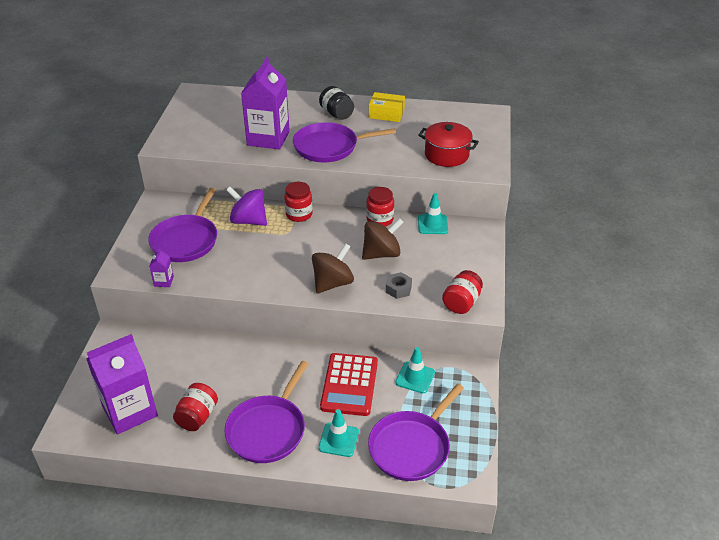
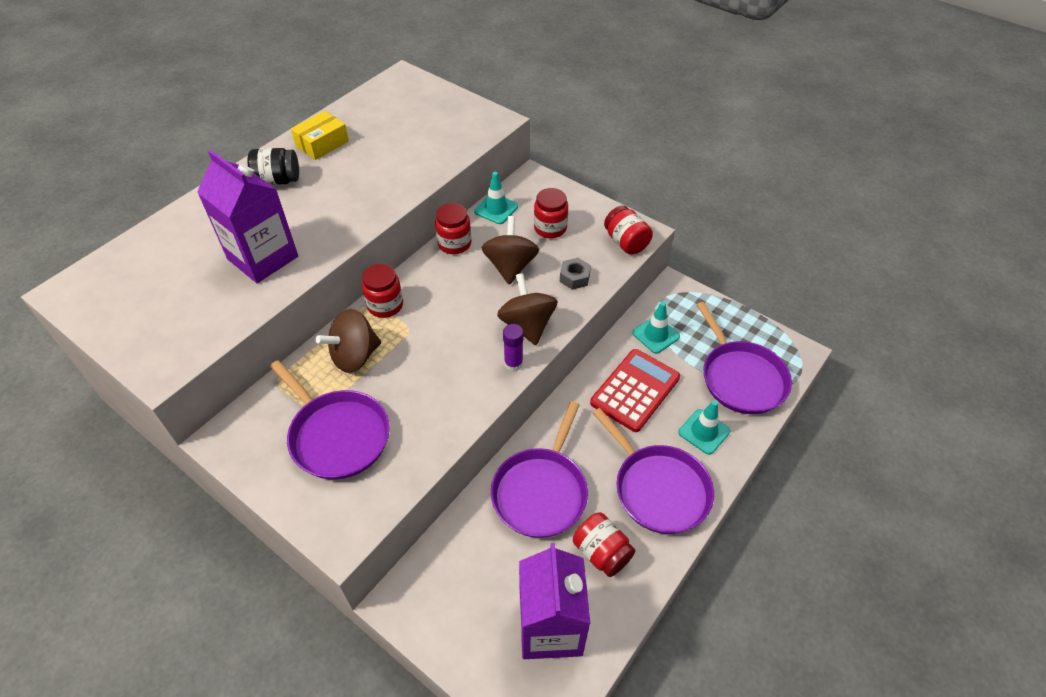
camera: 60 degrees left, 10 degrees up
purple carton [149,248,174,287] -> none
purple spinning top [226,187,267,226] -> brown spinning top [316,309,381,373]
purple pan [293,122,396,163] -> purple pan moved to [491,401,588,538]
red calculator [320,353,378,416] -> red calculator turned 90 degrees counterclockwise [590,349,680,432]
red pot [418,122,479,167] -> none
none -> purple glue stick [503,324,523,371]
none -> red jar [534,188,568,238]

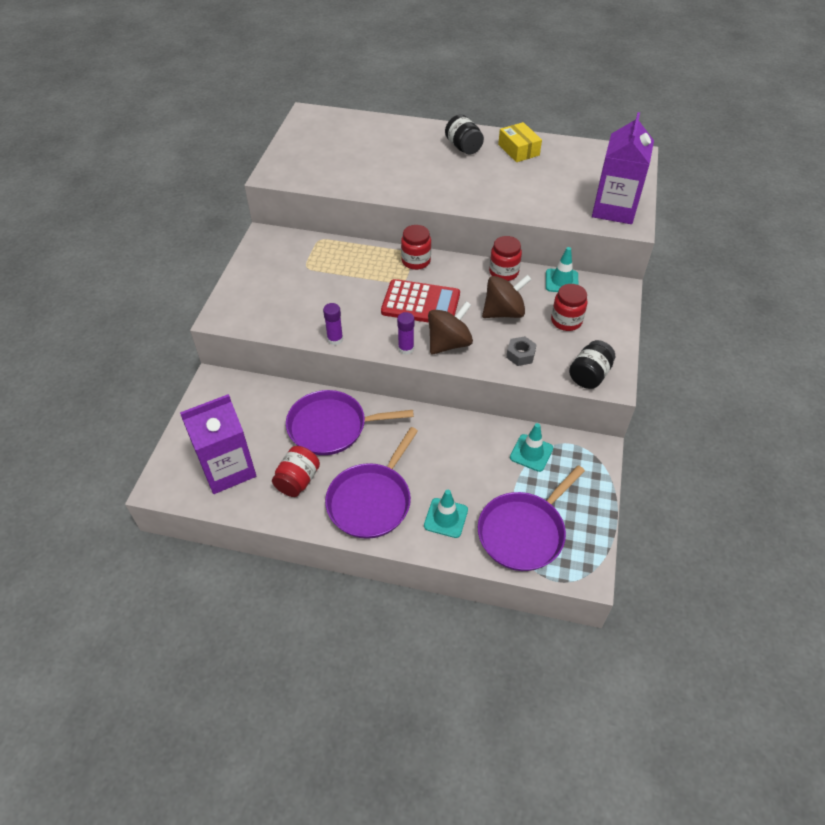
camera: 65 degrees right, 0 degrees up
purple carton [197,150,298,283] -> purple carton moved to [592,112,654,224]
purple pan [270,360,390,480] -> none
yellow box [291,111,349,160] -> yellow box turned 45 degrees clockwise [498,122,542,162]
brown spinning top [316,309,381,373] -> none
red calculator [590,349,680,432] -> red calculator moved to [381,279,460,323]
red jar [604,206,653,255] -> black jar [569,340,615,389]
none -> purple glue stick [323,303,343,345]

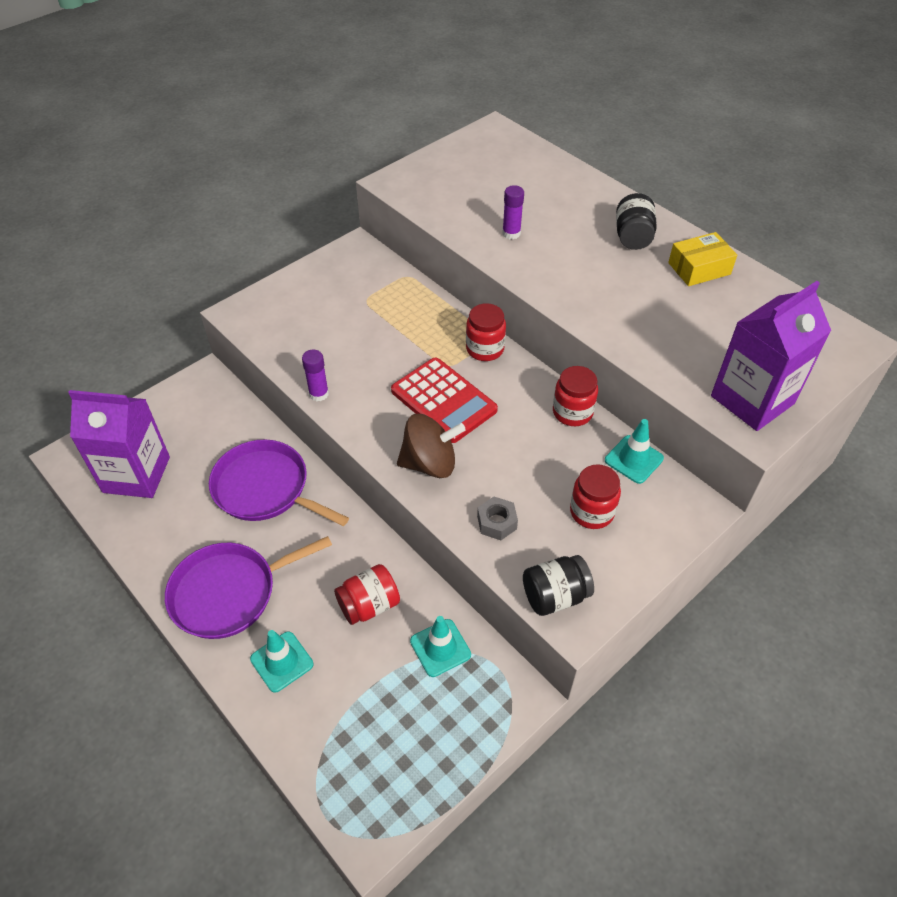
camera: 35 degrees right, 0 degrees up
red jar [272,446,320,497] -> red jar moved to [334,564,400,625]
purple glue stick [397,312,414,355] -> purple glue stick moved to [502,185,524,239]
purple pan [478,465,585,571] -> none
brown spinning top [482,275,532,318] -> none
yellow box [498,122,542,162] -> yellow box turned 60 degrees clockwise [668,232,737,286]

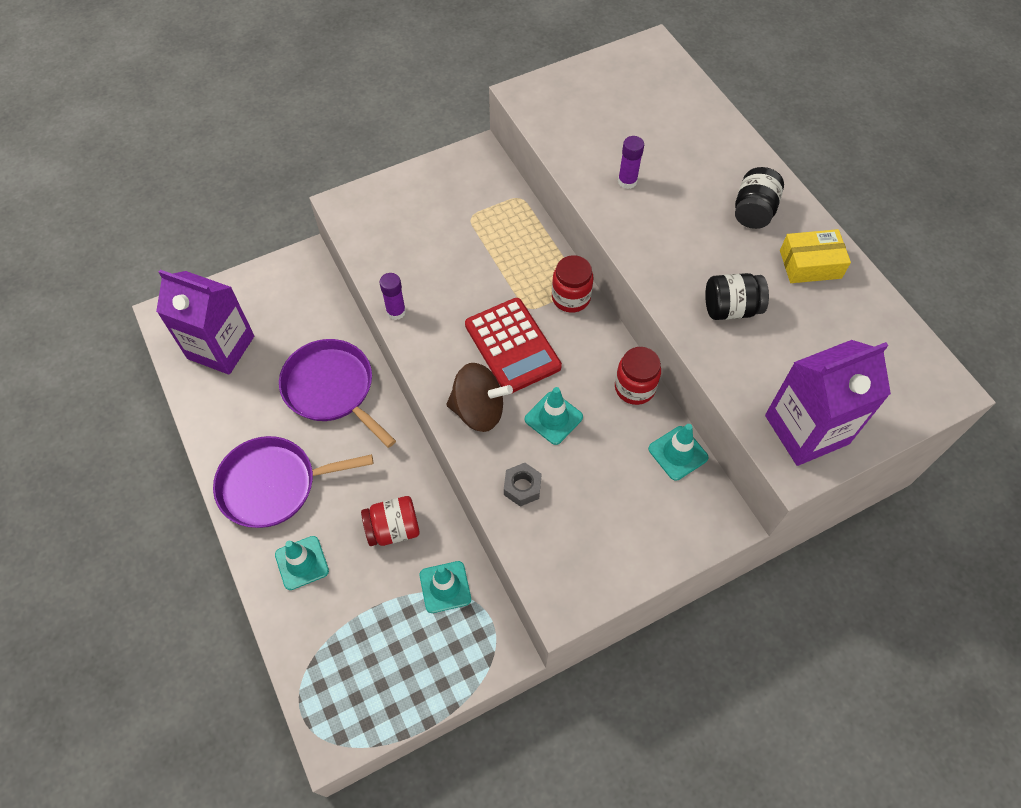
camera: 15 degrees right, 10 degrees up
black jar [523,555,594,616] -> black jar moved to [705,273,769,320]
red jar [570,464,621,529] -> none
none -> turquoise traffic cone [525,387,583,445]

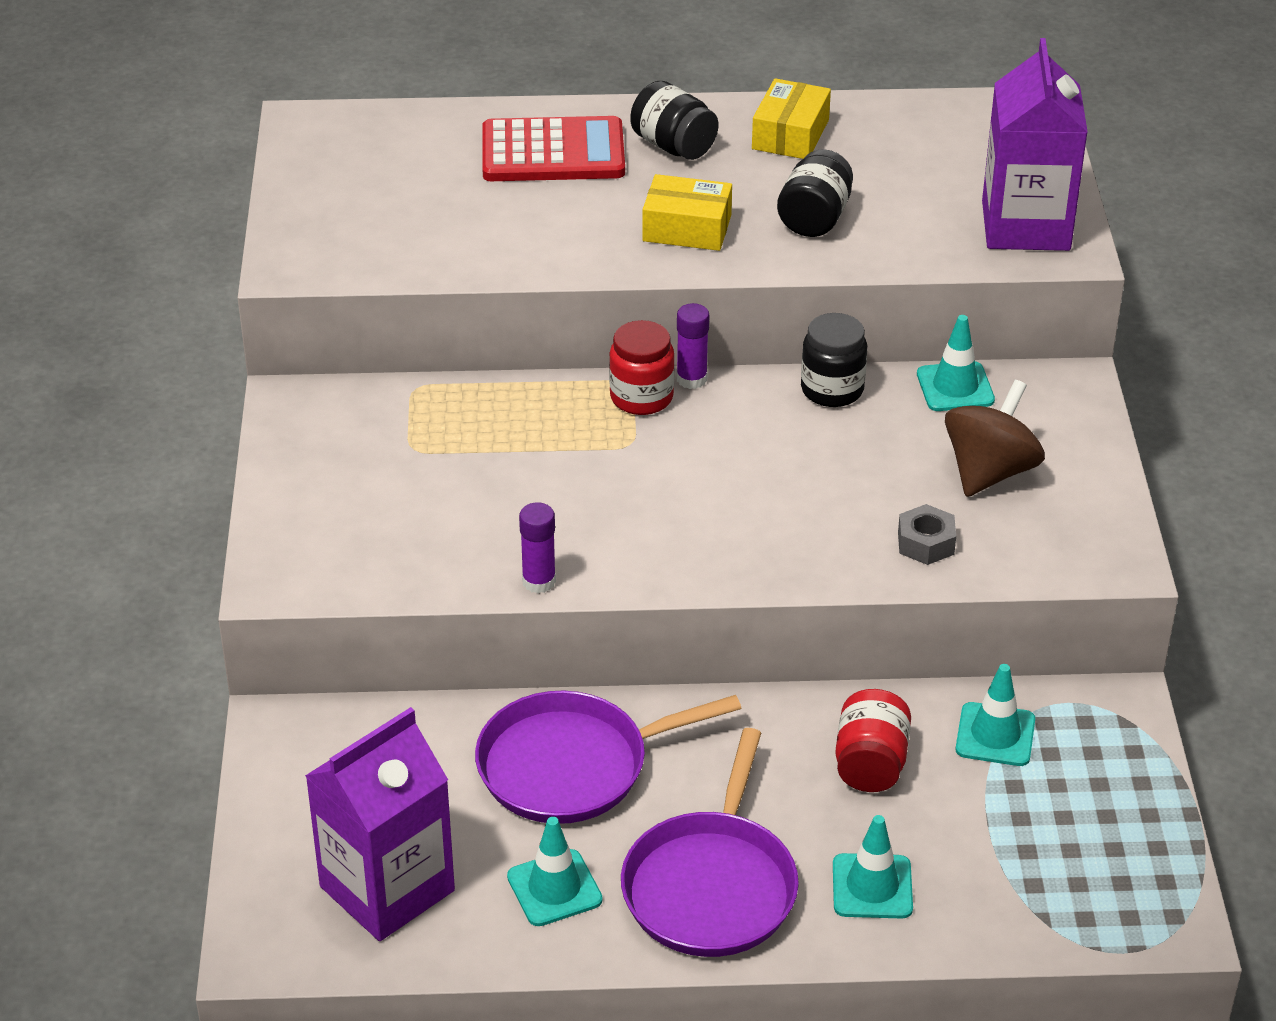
camera: 65 degrees left, 20 degrees down
brown spinning top [446,363,513,432] -> brown spinning top moved to [945,380,1045,497]
red calculator [465,298,562,393] -> red calculator moved to [482,116,625,181]
turquoise traffic cone [525,387,583,445] -> turquoise traffic cone moved to [507,817,603,926]
red jar [615,347,661,405] -> black jar [801,313,867,407]
purple glue stick [618,136,644,189] -> purple glue stick moved to [677,303,709,389]
none -> yellow box [642,174,732,251]

